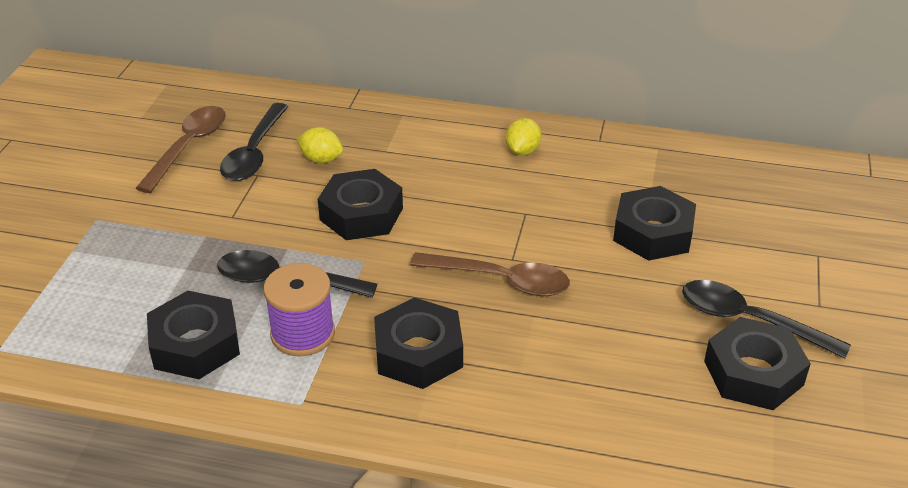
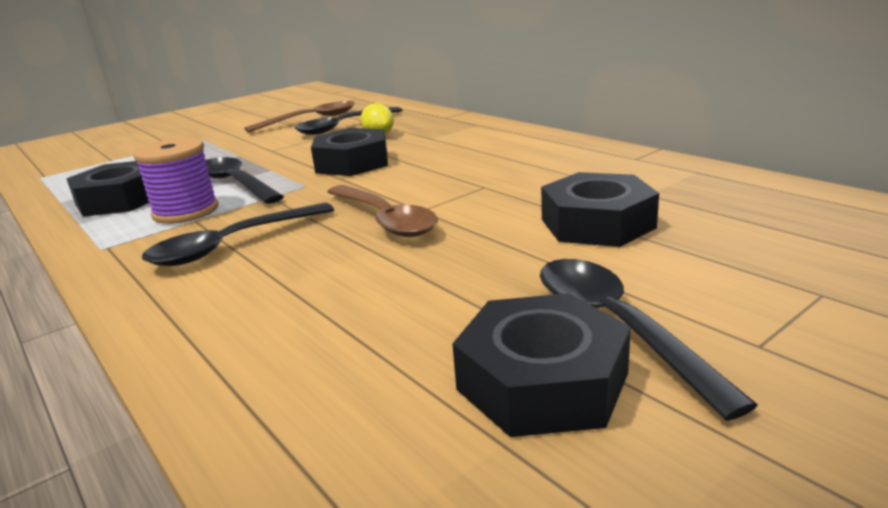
camera: 40 degrees right, 15 degrees down
black nut [374,297,463,389] -> black spoon [142,203,334,266]
yellow lemon [506,118,541,155] -> none

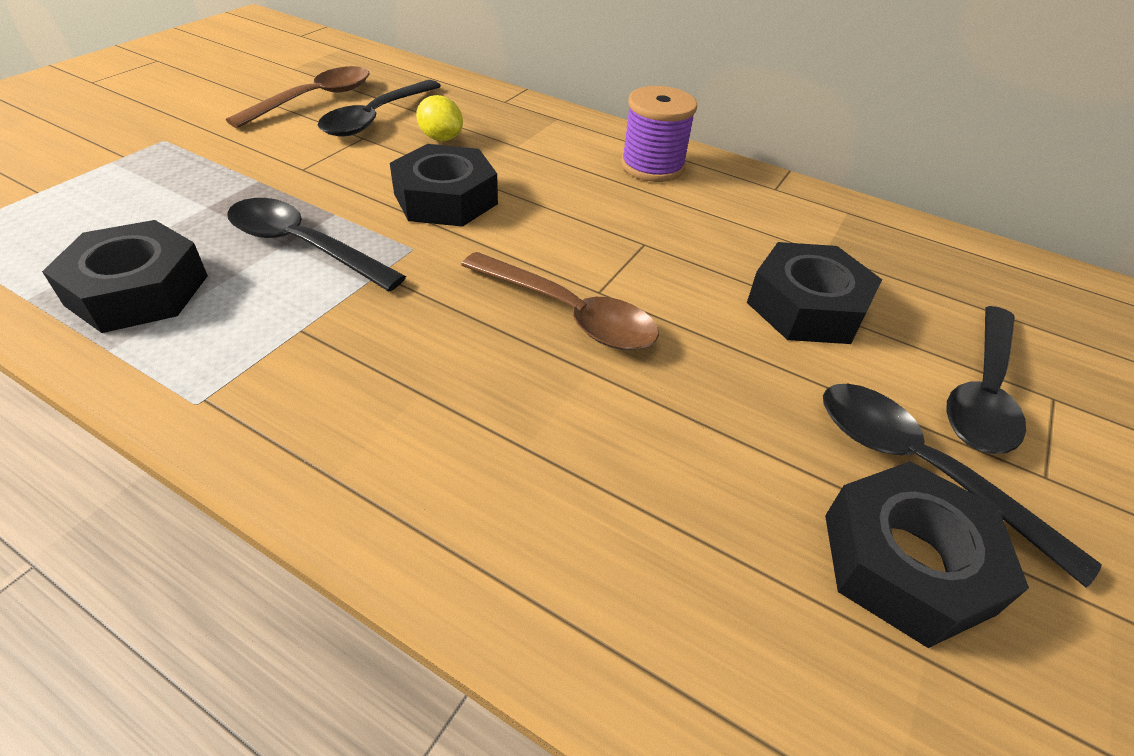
camera: 25 degrees left, 20 degrees up
purple spool [133,138,218,224] -> purple spool moved to [621,86,697,182]
black spoon [142,203,334,266] -> black spoon moved to [946,306,1026,454]

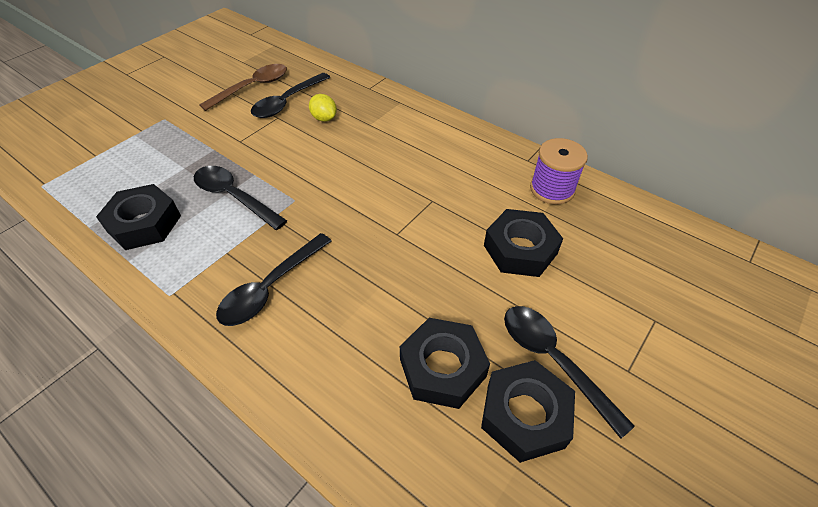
camera: 10 degrees right, 5 degrees up
black nut [390,144,498,227] -> black nut moved to [400,318,490,409]
brown spoon [461,252,659,350] -> none
purple spool [621,86,697,182] -> purple spool moved to [530,138,588,205]
black spoon [946,306,1026,454] -> black spoon moved to [216,233,331,326]

